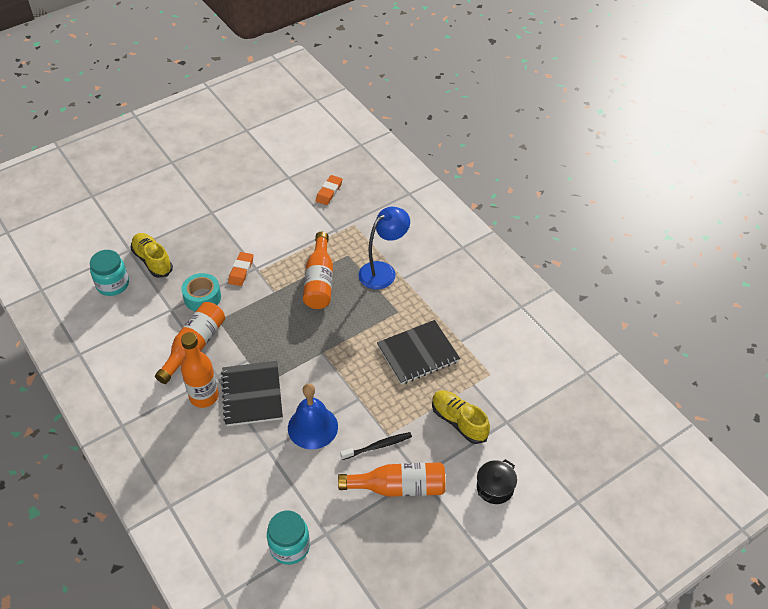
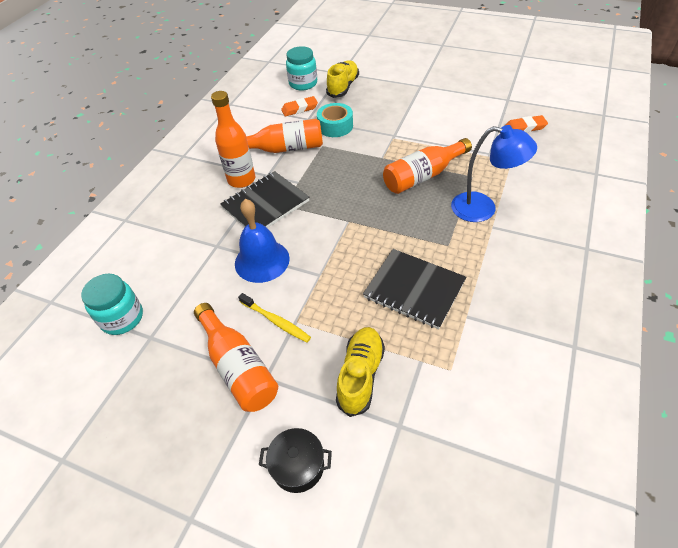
camera: 60 degrees right, 0 degrees up
orange eraser [228,252,253,286] -> orange eraser moved to [281,96,318,116]
black toothbrush [340,432,412,460] -> yellow toothbrush [238,293,311,342]

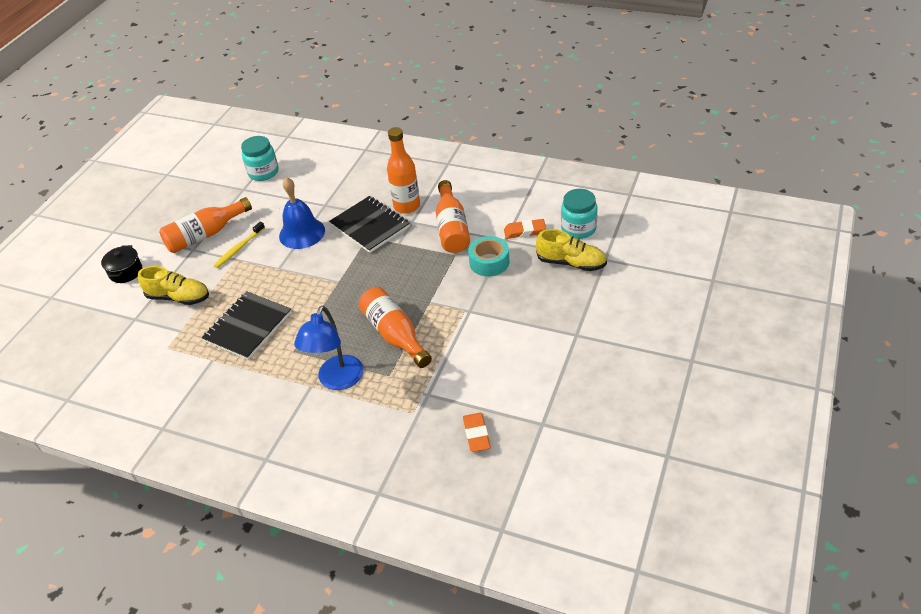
camera: 90 degrees right, 5 degrees down
orange eraser [281,96,318,116] -> orange eraser turned 75 degrees counterclockwise [504,219,546,239]

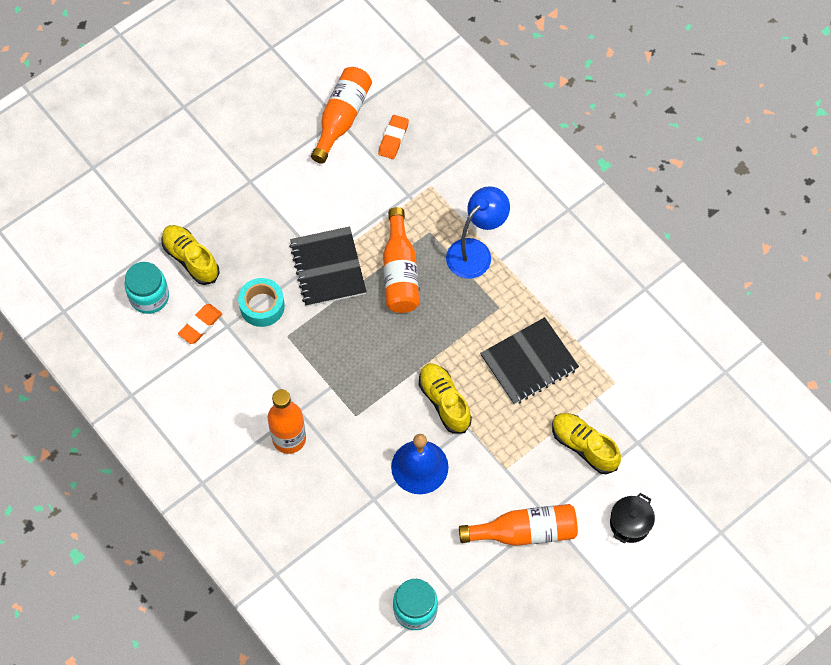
camera: 155 degrees left, 20 degrees up
yellow toothbrush [214,222,265,268] -> none
black notebook [329,196,410,253] -> black notebook moved to [289,227,367,307]
orange bottle [436,180,470,253] -> orange bottle moved to [311,67,372,164]
orange eraser [504,219,546,239] -> orange eraser turned 75 degrees counterclockwise [178,304,222,344]
none -> yellow shoe [419,363,472,434]

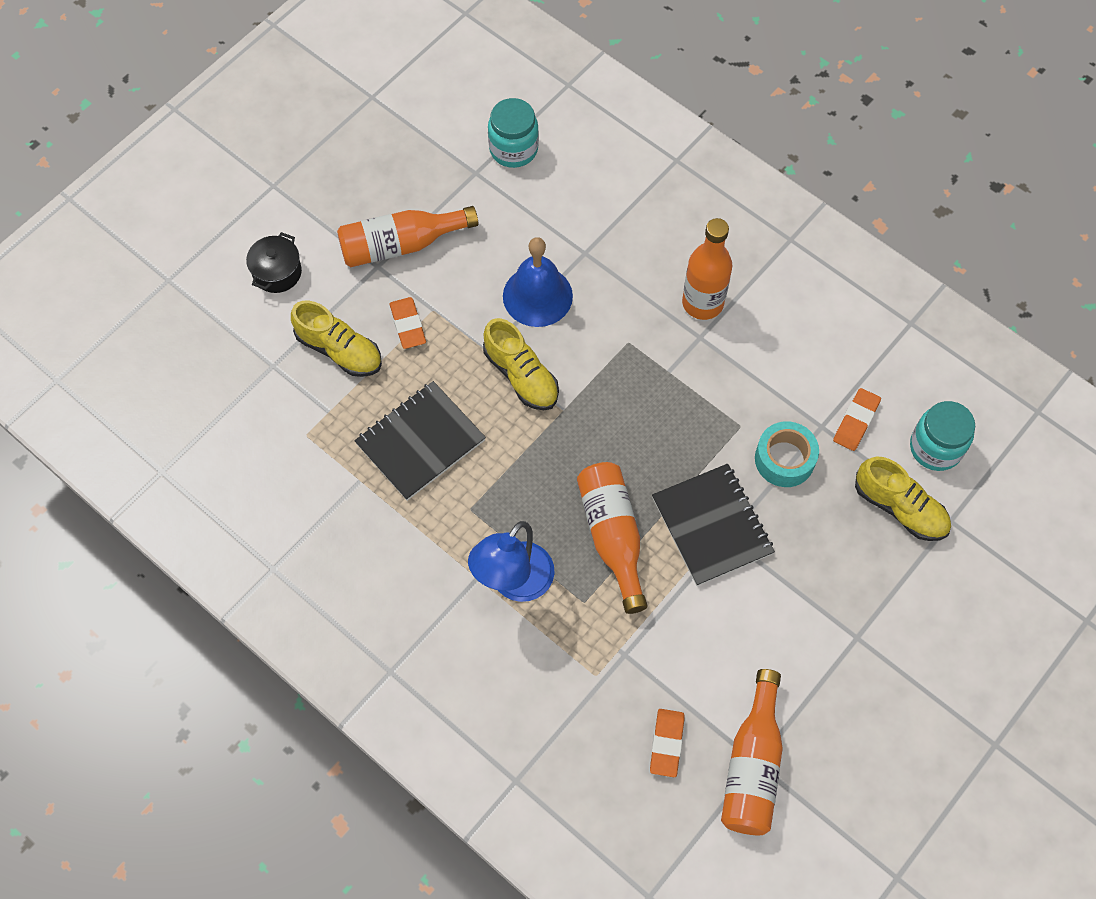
camera: 170 degrees right, 0 degrees up
none -> orange eraser [390,297,426,349]

